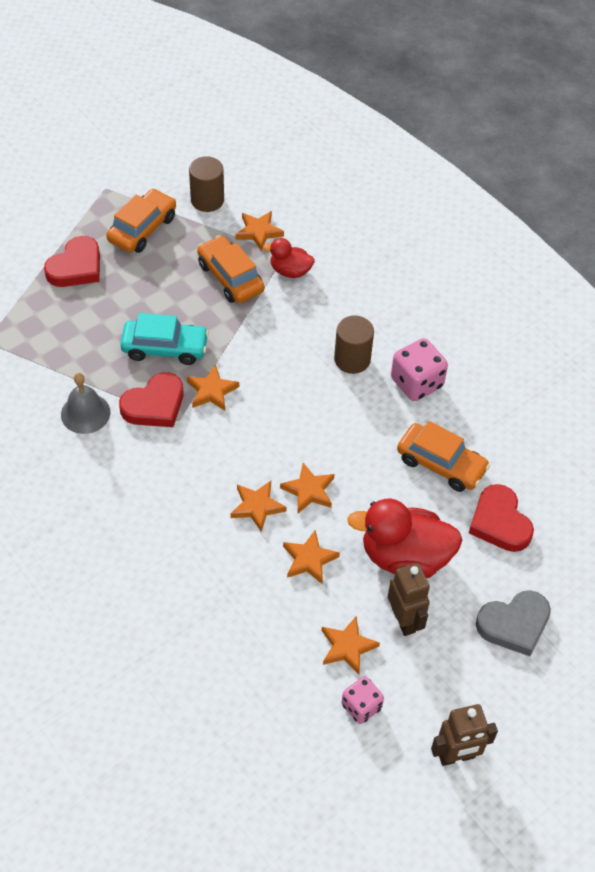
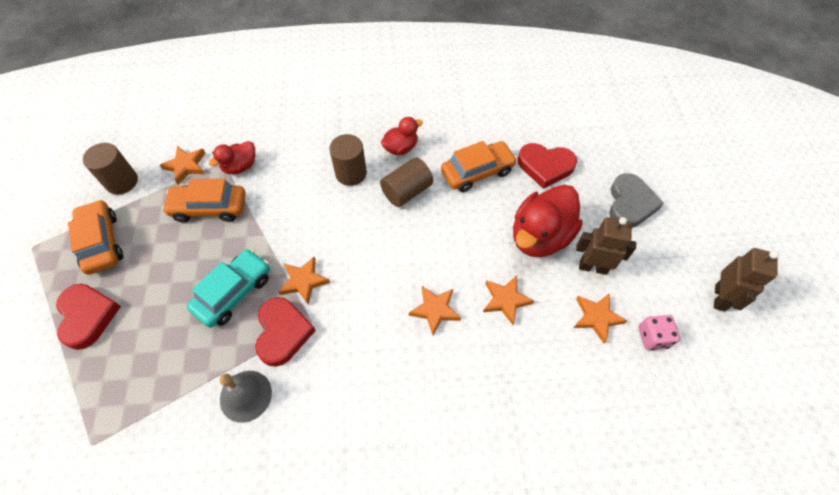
camera: 55 degrees left, 5 degrees up
orange star [280,463,334,513] -> none
pink dice [391,338,448,401] -> red duck [381,117,423,155]
none -> brown cylinder [380,157,433,207]

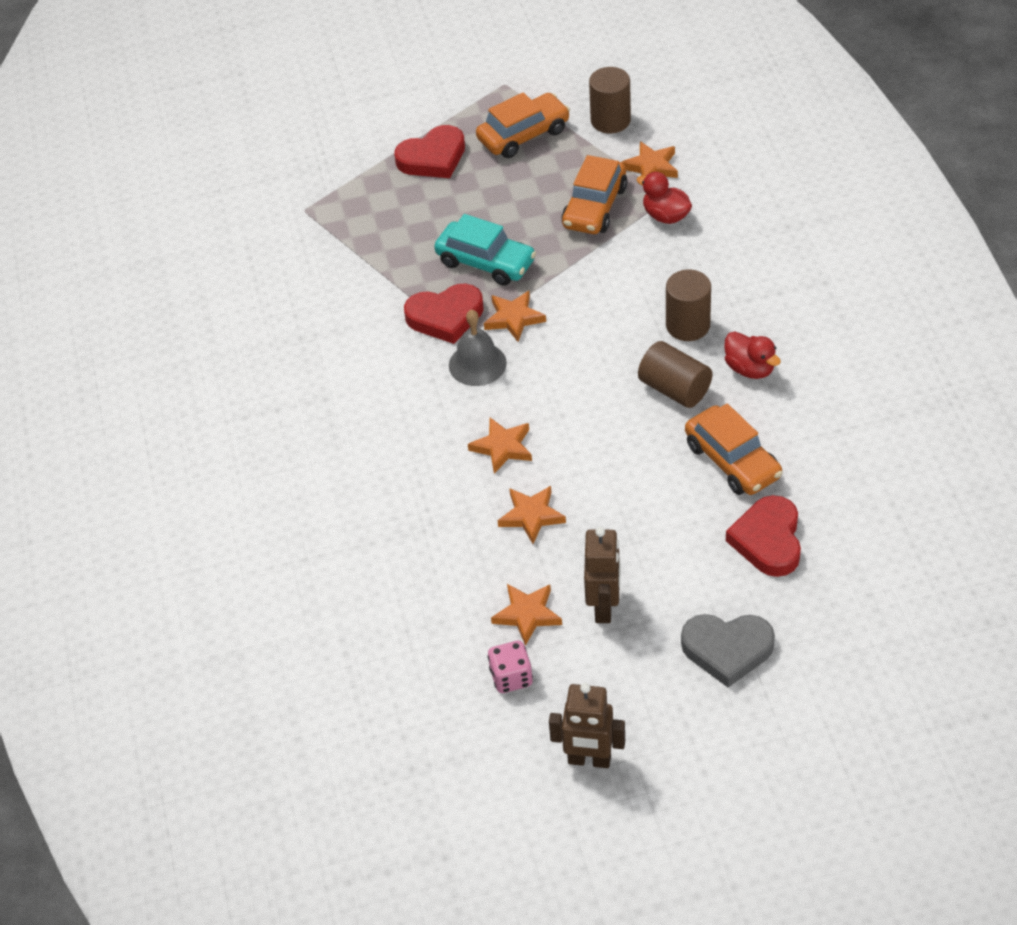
camera: 85 degrees right, 10 degrees down
orange car [162,179,246,222] -> orange car turned 150 degrees counterclockwise [561,155,627,234]
grey bell [220,371,272,423] -> grey bell moved to [449,309,507,386]
red duck [513,185,583,257] -> none

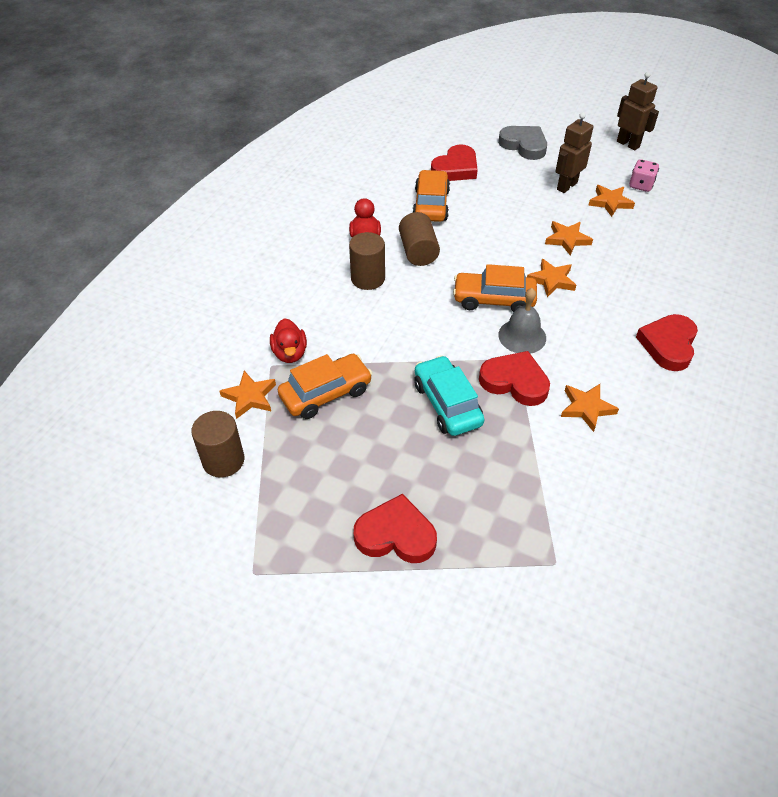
camera: 145 degrees left, 0 degrees up
orange car [476,92,570,158] -> orange car moved to [453,264,537,312]
orange star [484,291,546,342] -> orange star moved to [561,384,619,432]
none -> red heart [636,314,698,371]

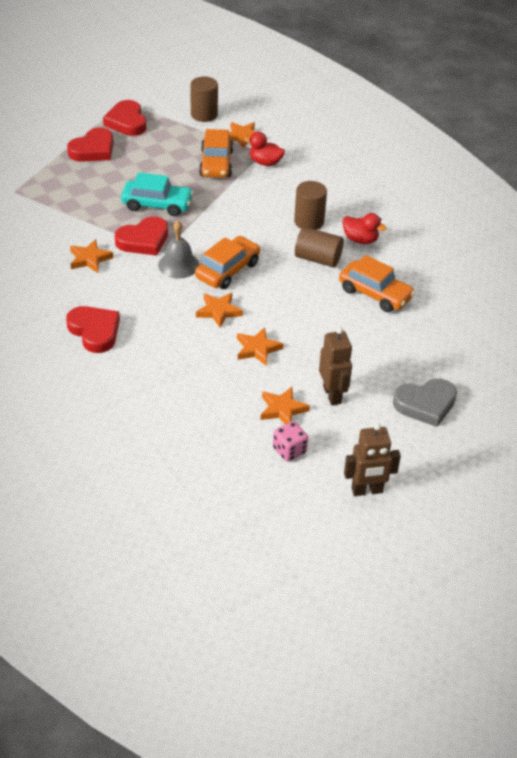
camera: 120 degrees right, 5 degrees down
red heart [431,144,477,181] -> red heart moved to [103,100,146,136]

